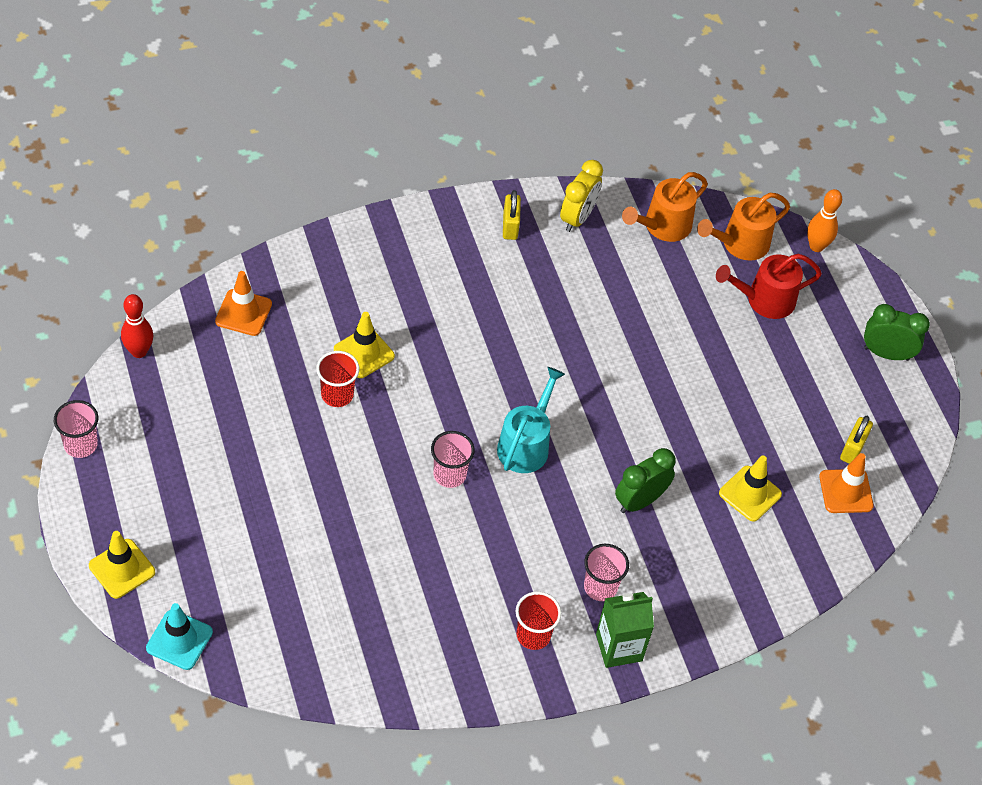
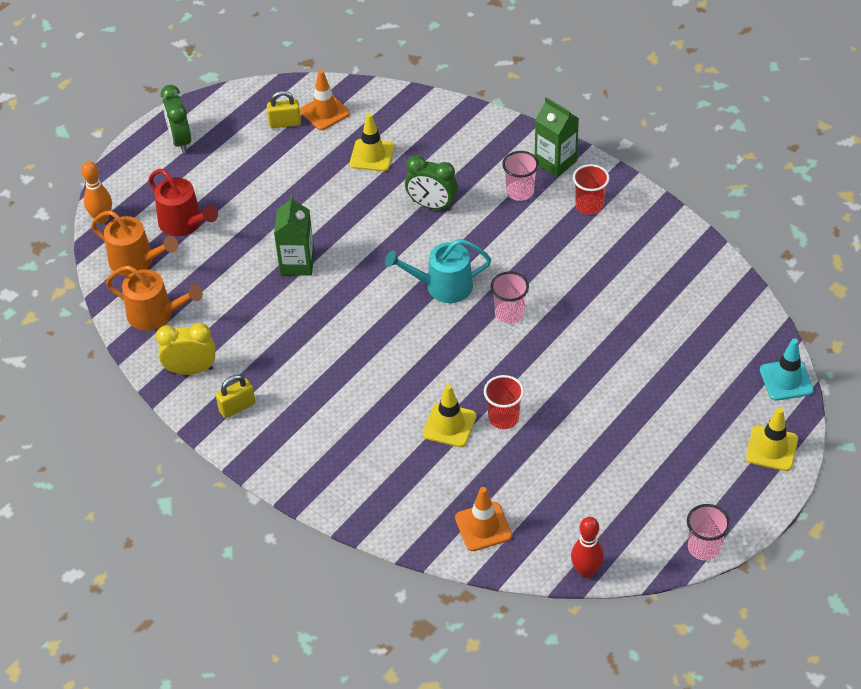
camera: 115 degrees left, 5 degrees down
none -> green carton [274,195,315,276]

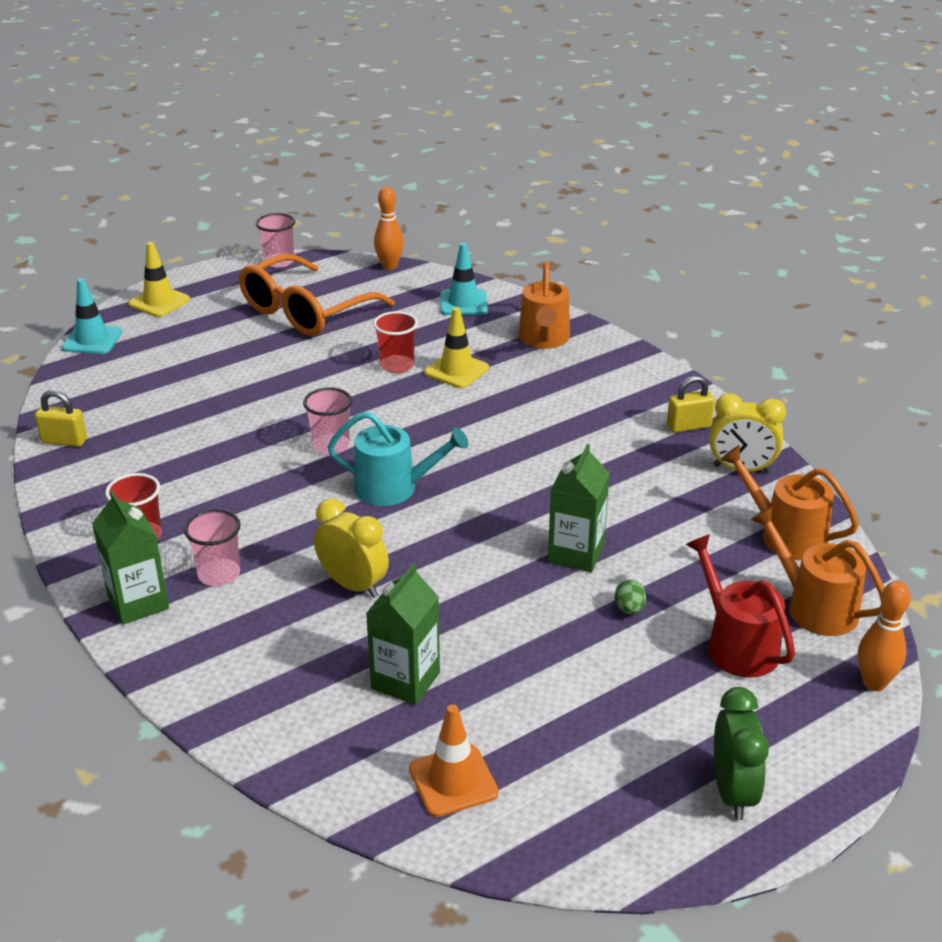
camera: 165 degrees left, 15 degrees down
yellow padlock [267,91,301,128] -> yellow padlock moved to [35,390,87,447]
yellow traffic cone [350,113,395,171] -> green carton [366,563,440,705]
green clock [405,155,458,211] -> yellow clock [314,498,389,598]
orange traffic cone [455,487,512,551] -> turquoise traffic cone [440,243,488,315]
red bowling pin [571,517,604,578] -> orange bowling pin [374,187,404,270]
none -> orange glasses [239,254,395,336]
none -> orange watering can [518,261,570,349]
none -> green egg [615,580,646,615]

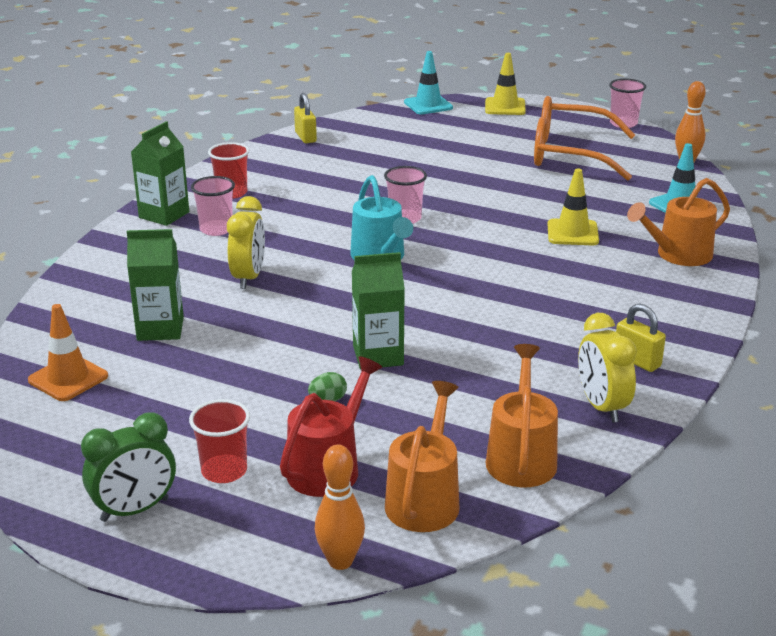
camera: 60 degrees right, 5 degrees down
red cup [373,311,418,373] -> red cup moved to [189,399,250,483]

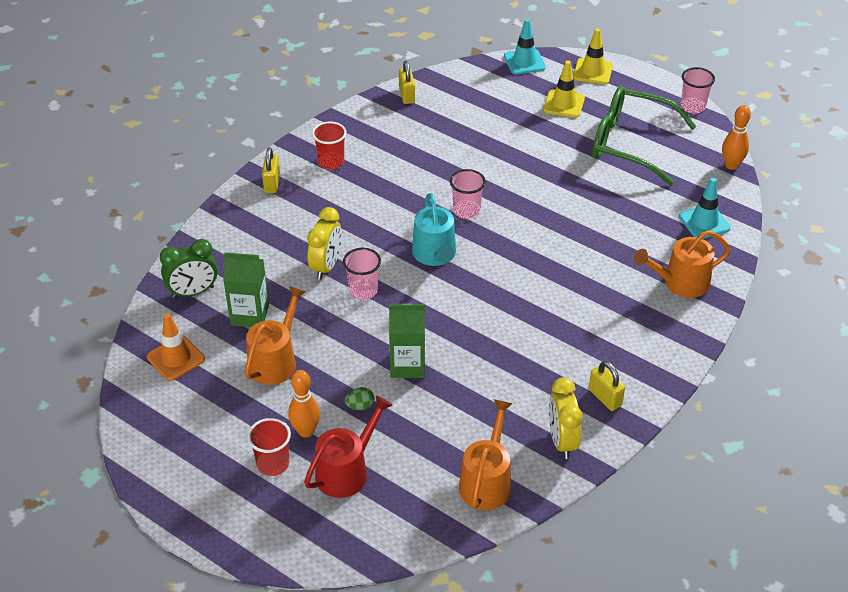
camera: 10 degrees right, 15 degrees up
green clock [81,412,176,522] -> green clock moved to [160,239,218,298]
green carton [131,121,189,226] -> yellow padlock [262,147,280,193]
pink cup [191,176,235,236] -> pink cup moved to [343,248,381,300]
orange bowling pin [315,445,365,570] -> orange bowling pin moved to [288,370,320,438]
orange watering can [385,381,460,532] -> orange watering can moved to [245,286,306,385]
orange glasses [534,96,635,181] -> green glasses [592,86,696,185]
yellow traffic cone [547,169,599,245] -> yellow traffic cone moved to [543,61,585,118]

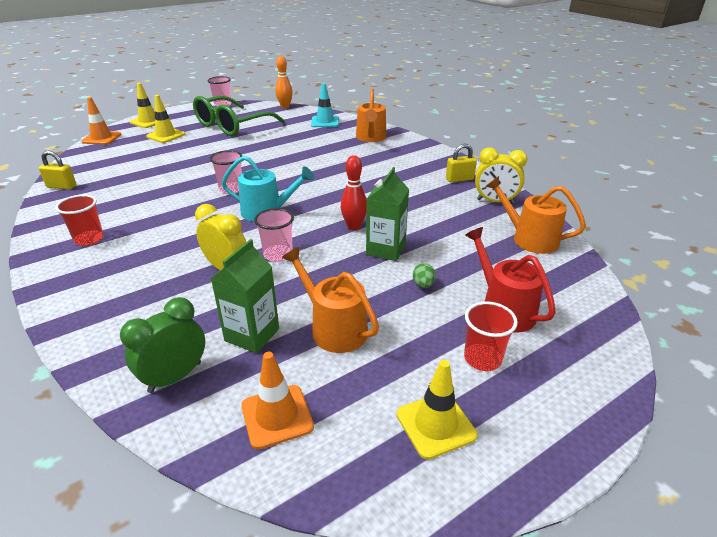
camera: 70 degrees left, 10 degrees down
green clock [160,239,218,298] -> green clock turned 135 degrees counterclockwise [120,297,205,393]
yellow padlock [262,147,280,193] -> none
orange bowling pin [288,370,320,438] -> none
turquoise traffic cone [504,19,546,74] -> orange traffic cone [82,97,121,145]
none -> red bowling pin [341,155,367,230]
none -> yellow traffic cone [397,360,477,460]

